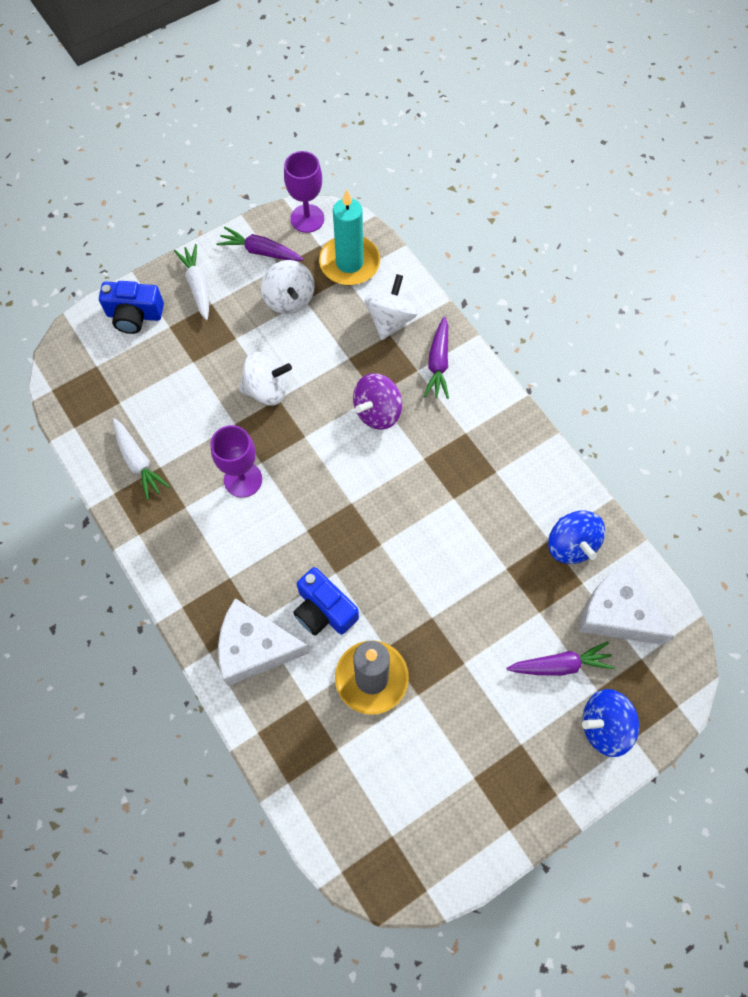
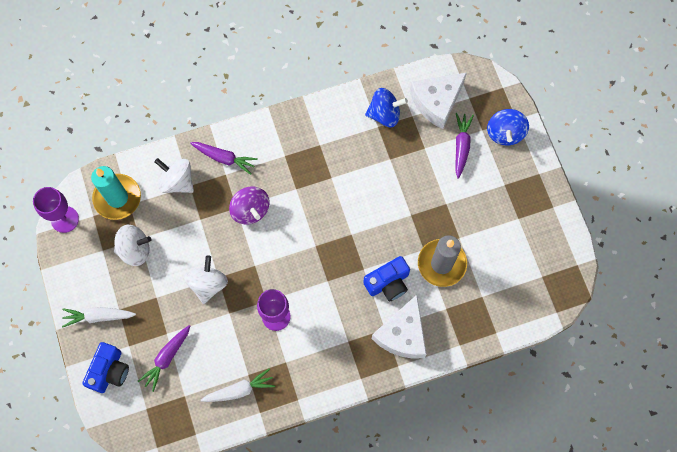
camera: 75 degrees left, 5 degrees up
purple carrot [216,227,303,261] -> purple carrot moved to [138,325,190,392]

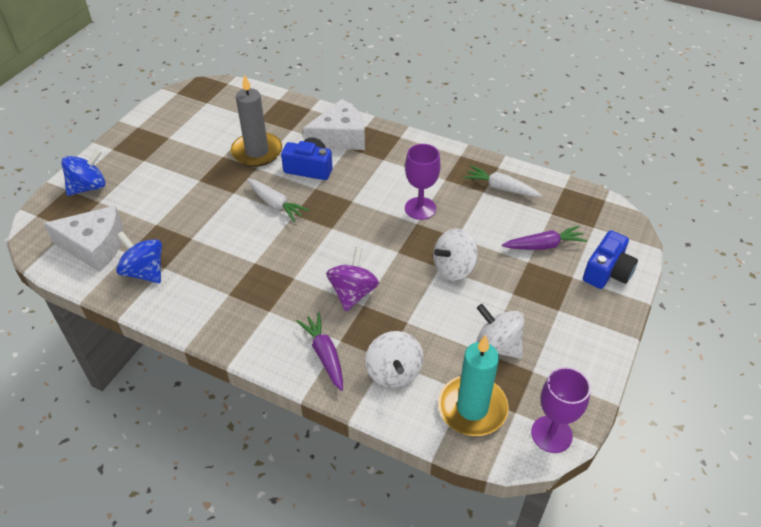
camera: 135 degrees left, 25 degrees down
white carrot [62,307,136,327] -> white carrot moved to [247,179,309,222]
blue camera [82,342,129,393] -> blue camera turned 150 degrees clockwise [583,230,638,289]
purple carrot [455,113,474,179] -> none

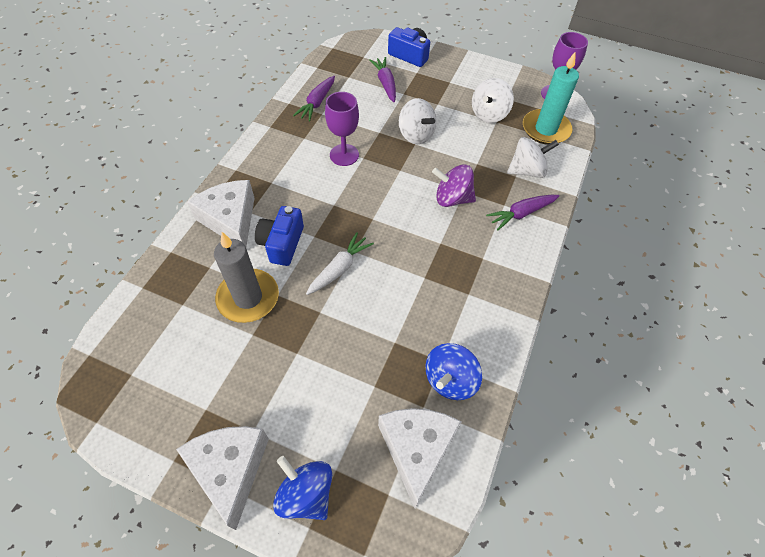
camera: 95 degrees left, 10 degrees up
white carrot [464,165,541,197] -> purple carrot [293,76,335,121]
none -> white cheese [176,426,269,530]

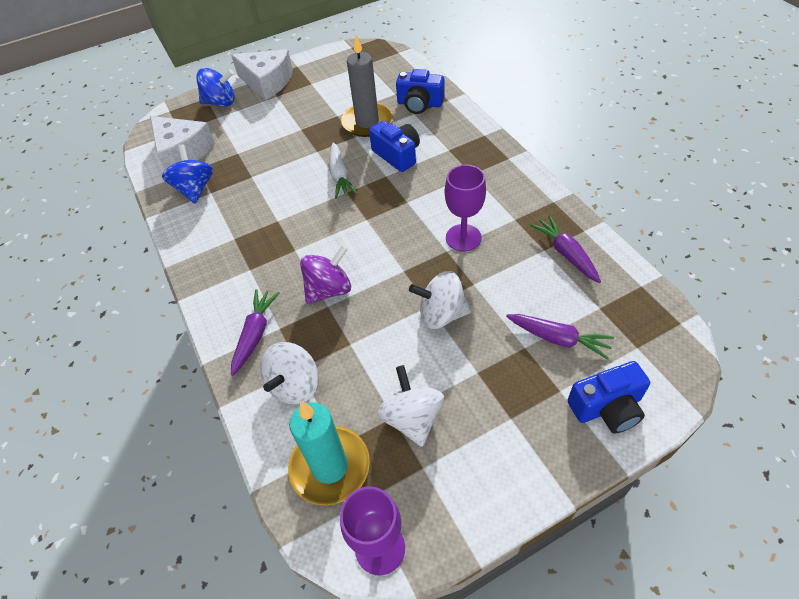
camera: 135 degrees right, 5 degrees down
white cheese [187,180,254,247] -> none
none -> blue camera [396,69,444,114]

